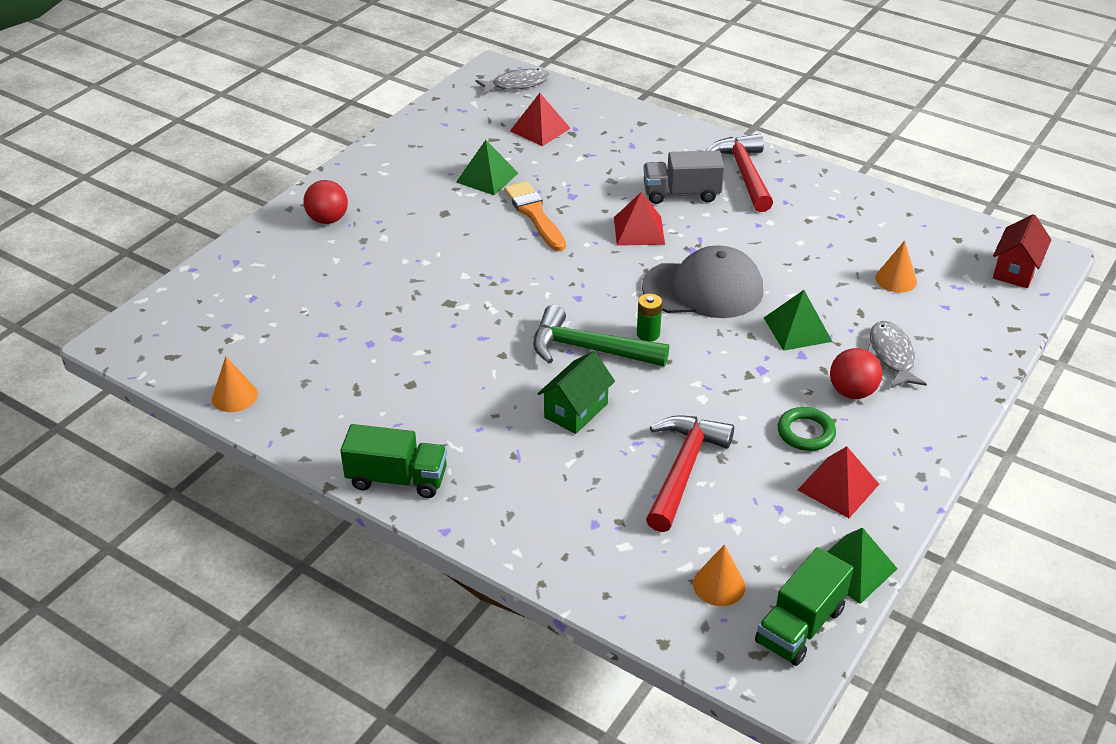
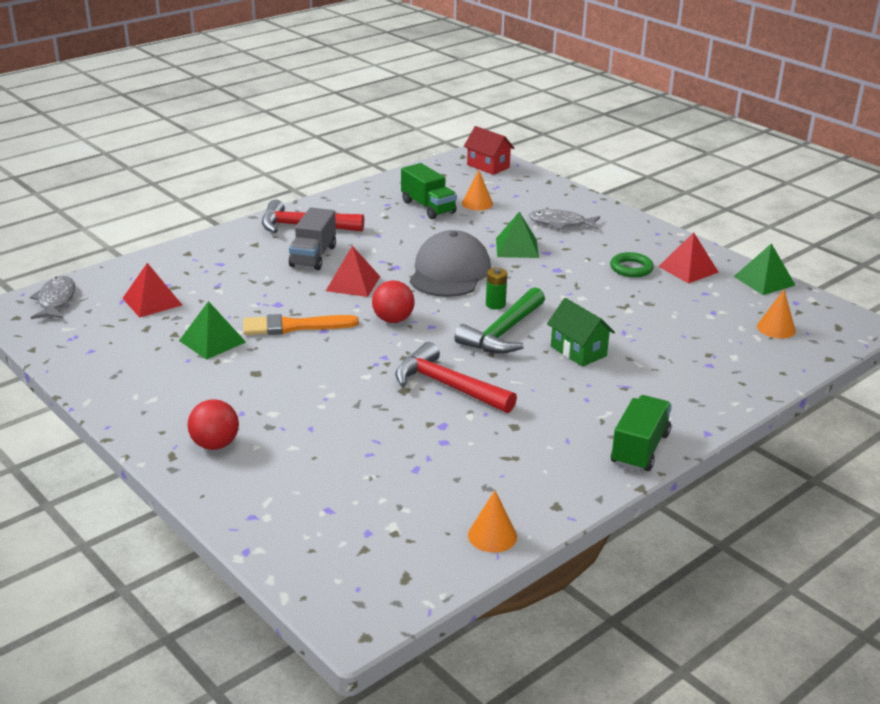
camera: 75 degrees left, 10 degrees down
red hammer [646,415,734,532] -> red hammer moved to [395,342,517,413]
green truck [755,547,854,666] -> green truck moved to [401,163,457,219]
red ball [830,348,882,399] -> red ball moved to [372,281,415,323]

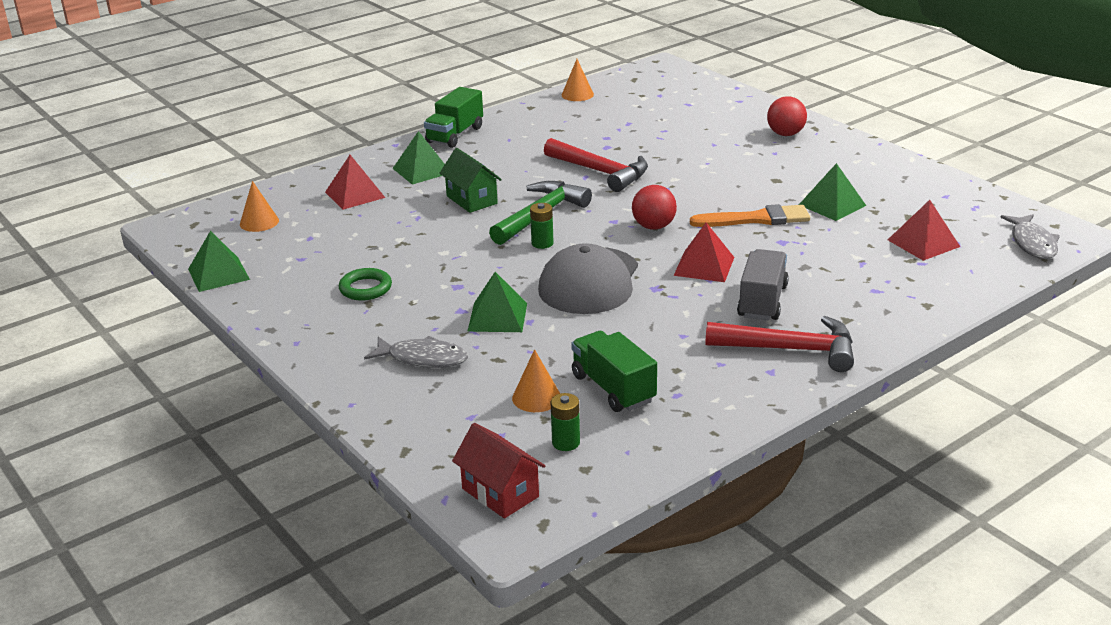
camera: 175 degrees left, 0 degrees up
red pyramid [658,232,719,284] -> red pyramid moved to [325,155,385,210]
none -> green pyramid [392,131,445,185]
none -> green battery [551,393,580,451]

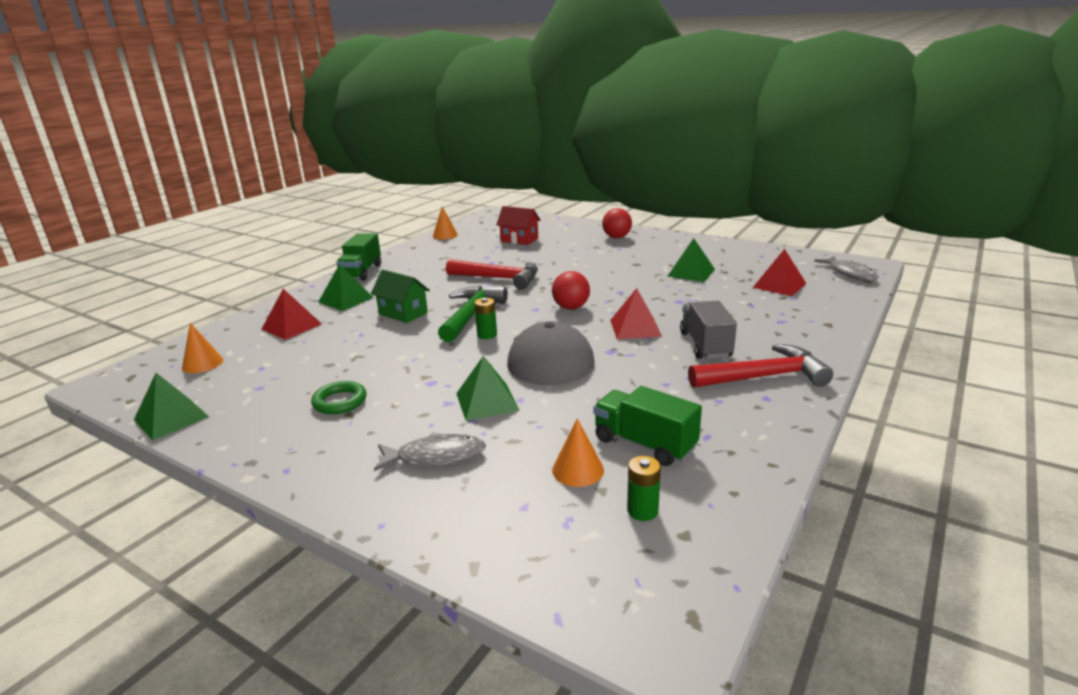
camera: 20 degrees left, 5 degrees down
red house [452,423,545,518] -> red house moved to [496,206,541,245]
orange brush [690,204,810,227] -> none

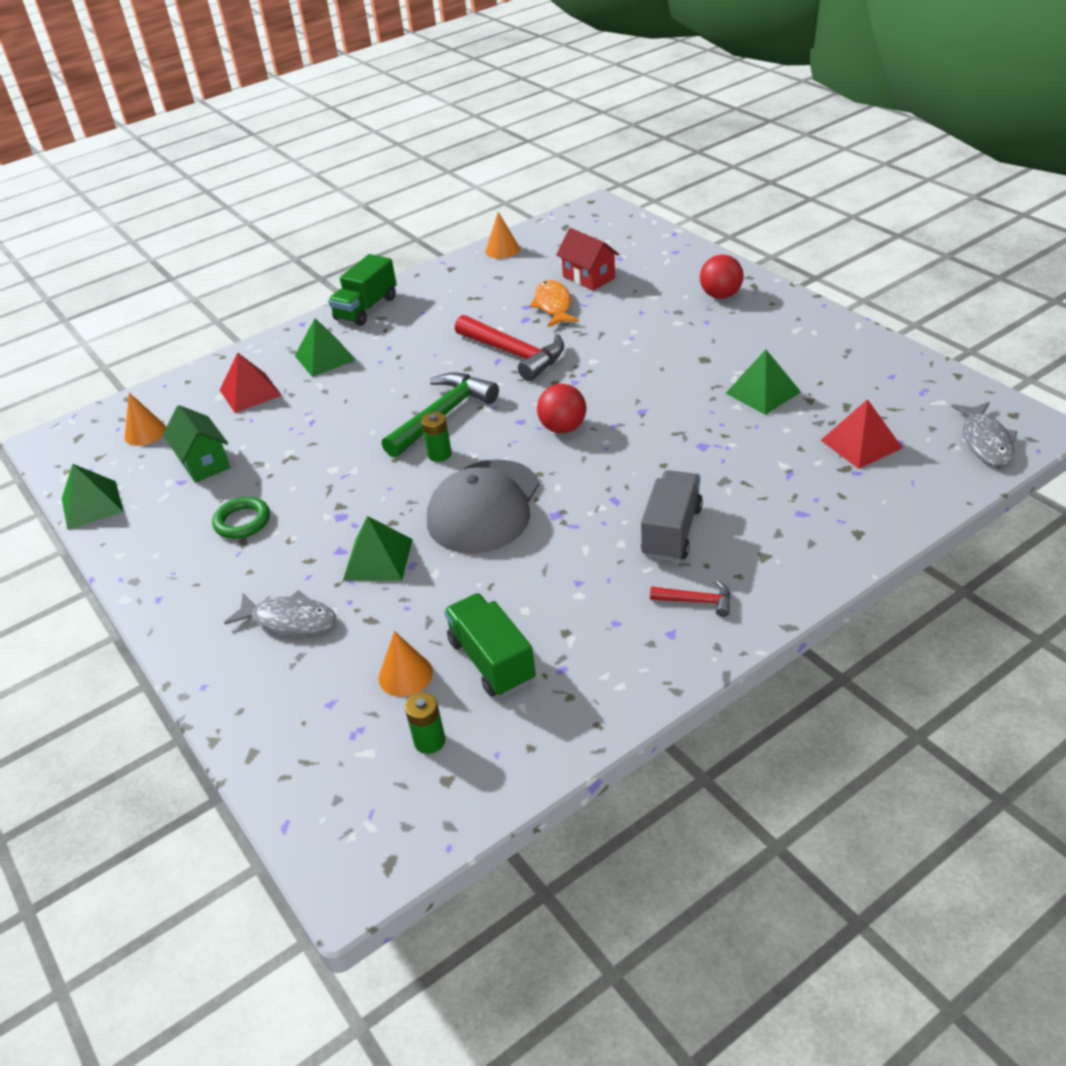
camera: 25 degrees right, 15 degrees up
green house [371,270,430,323] -> green house moved to [163,405,230,483]
red pyramid [610,288,662,339] -> none
red hammer [688,344,833,388] -> red hammer [650,580,731,617], size x0.49
none -> orange fish [530,280,579,327]

